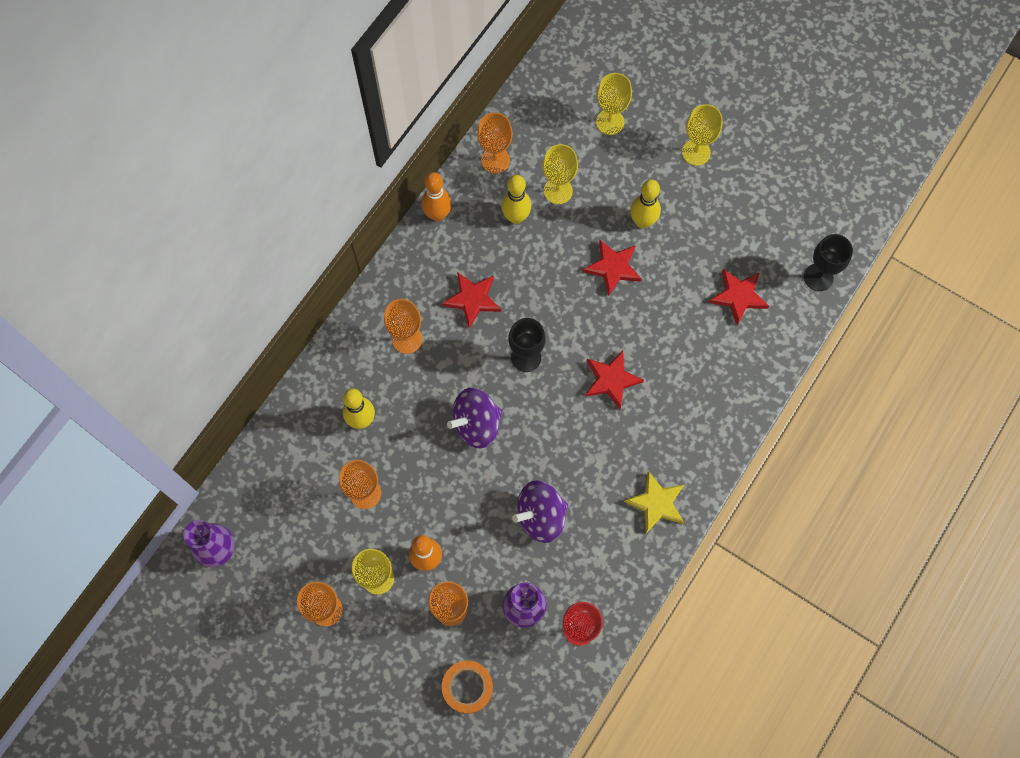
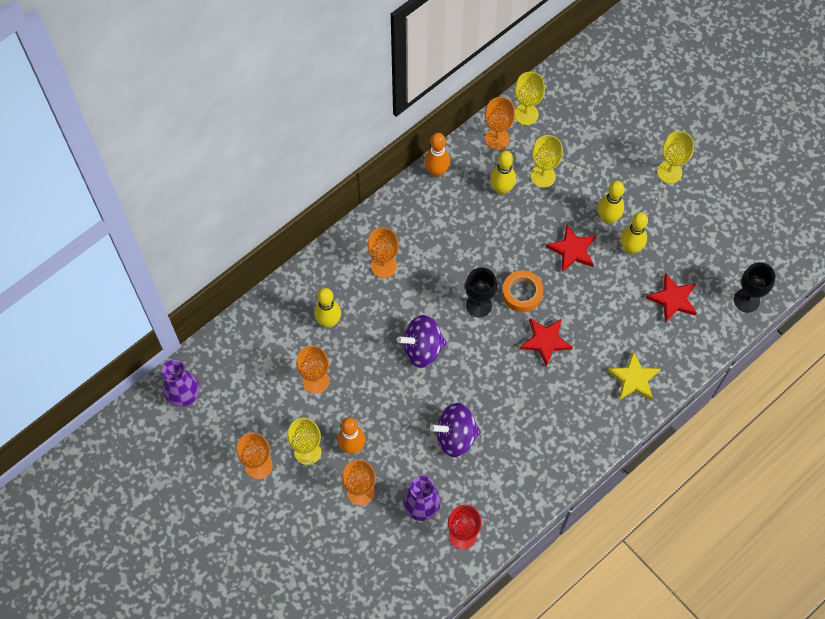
camera: 15 degrees right, 5 degrees down
red star [442,272,501,328] -> none
orange tape [442,660,493,714] -> orange tape moved to [502,271,543,312]
yellow goblet [596,73,632,135] -> yellow goblet moved to [515,72,545,125]
yellow star [624,471,685,533] -> yellow star moved to [607,351,661,400]
none -> yellow bowling pin [620,212,648,254]

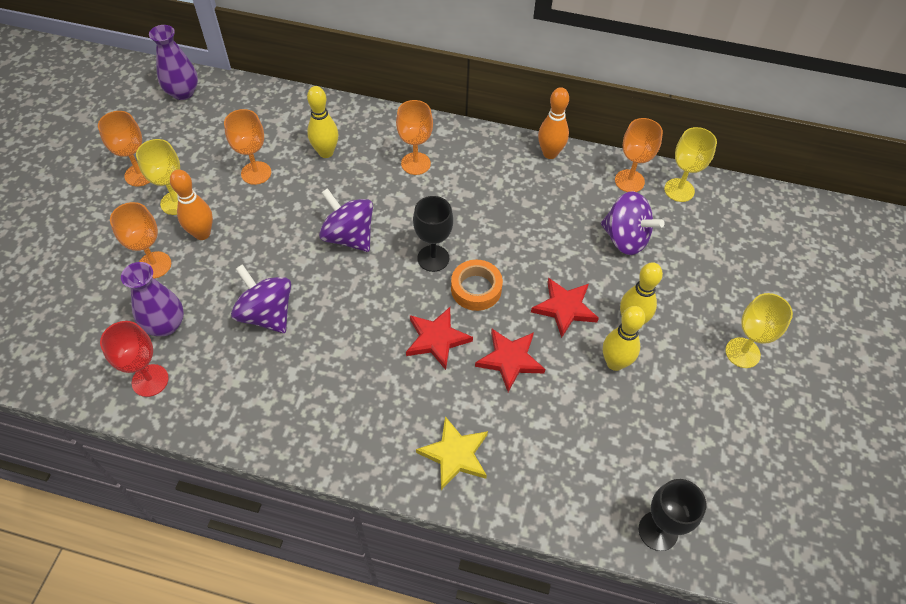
camera: 55 degrees right, 10 degrees down
yellow bowling pin [490,151,516,195] -> none
yellow goblet [531,135,563,188] -> purple spinning top [601,191,664,255]
red star [646,273,697,323] -> red star moved to [475,329,545,392]

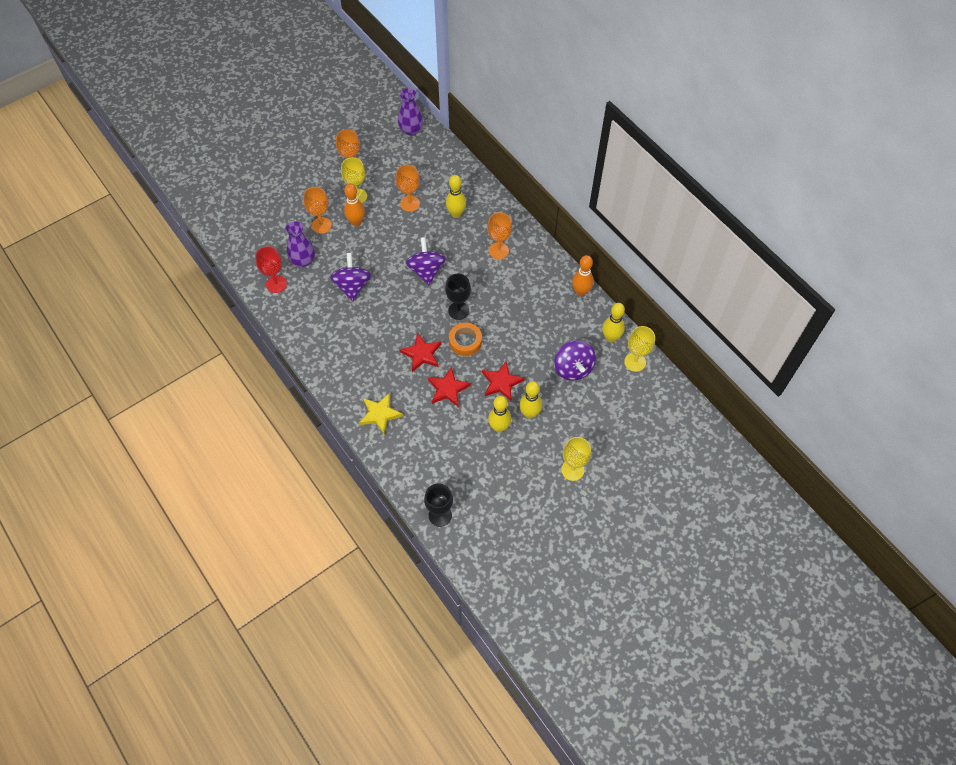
camera: 40 degrees right, 5 degrees up
orange goblet [615,118,663,192] -> yellow bowling pin [602,303,625,343]

